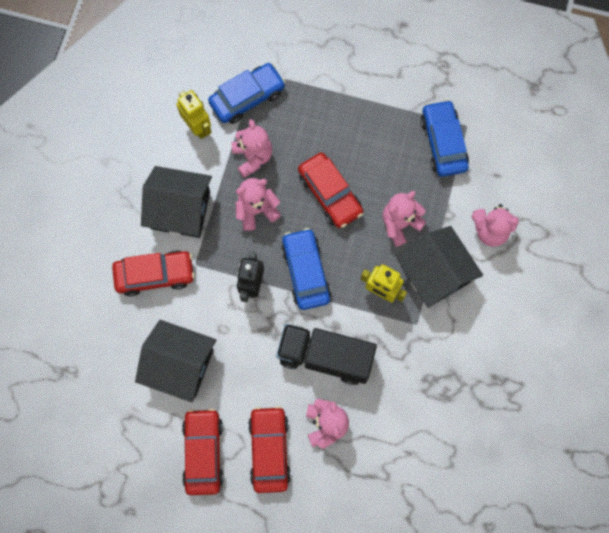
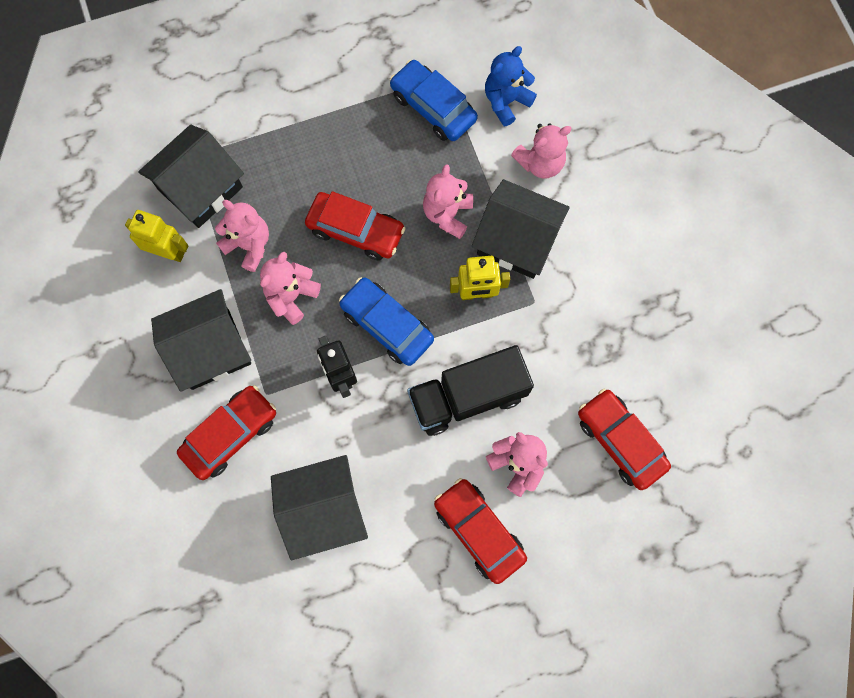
camera: 35 degrees left, 0 degrees up
red car [182,408,224,495] -> red car moved to [578,389,671,490]
blue car [208,63,286,124] -> black house [138,125,244,228]
none -> blue teddy bear [485,46,537,126]

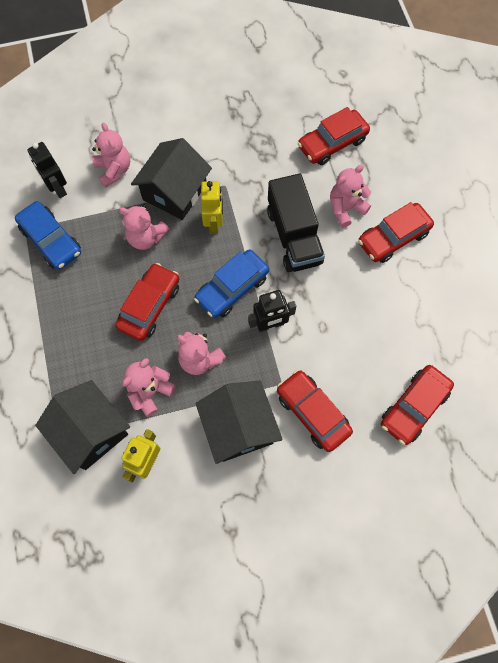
camera: 85 degrees left, 5 degrees down
black house [271,455,368,560] -> none
blue car [390,60,478,141] -> blue car turned 90 degrees counterclockwise [15,201,81,270]
blue teddy bear [485,46,537,126] -> black robot [27,142,67,198]
none -> red car [381,365,454,445]

